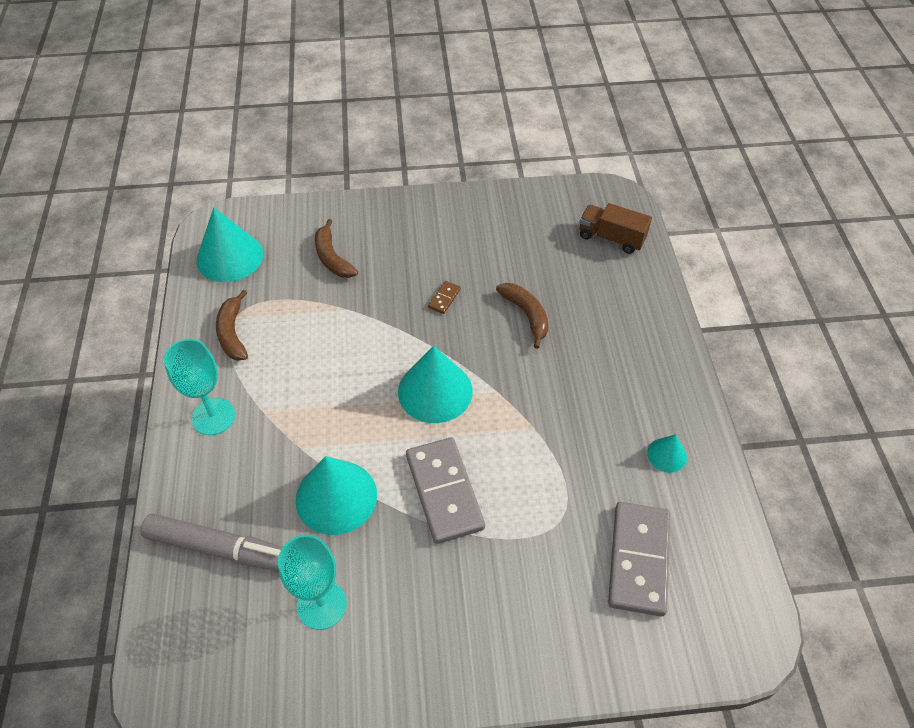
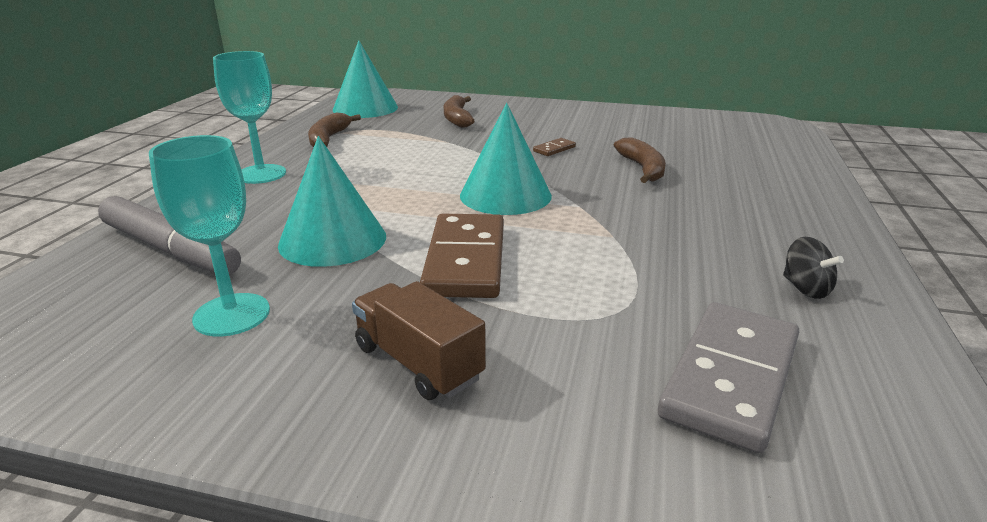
camera: 20 degrees right, 25 degrees down
grey domino [406,437,485,544] -> brown domino [420,214,504,298]
brown truck [579,203,652,254] -> brown truck moved to [352,281,486,400]
turquoise cone [647,434,687,473] -> black spinning top [783,237,844,299]

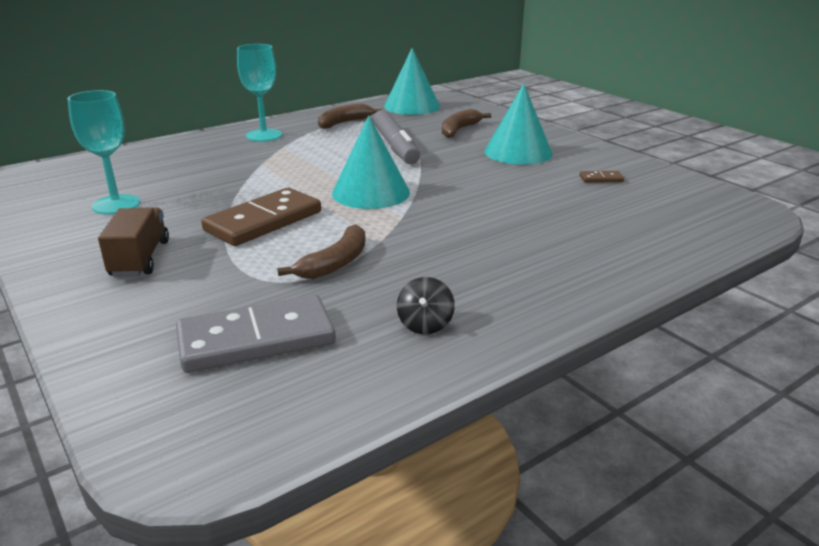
camera: 40 degrees right, 0 degrees up
grey marker [98,196,241,275] -> grey marker moved to [373,110,420,164]
turquoise cone [278,136,386,267] -> turquoise cone moved to [484,83,553,165]
brown domino [533,138,576,156] -> brown domino moved to [580,171,624,183]
brown banana [614,137,666,183] -> brown banana moved to [277,224,366,279]

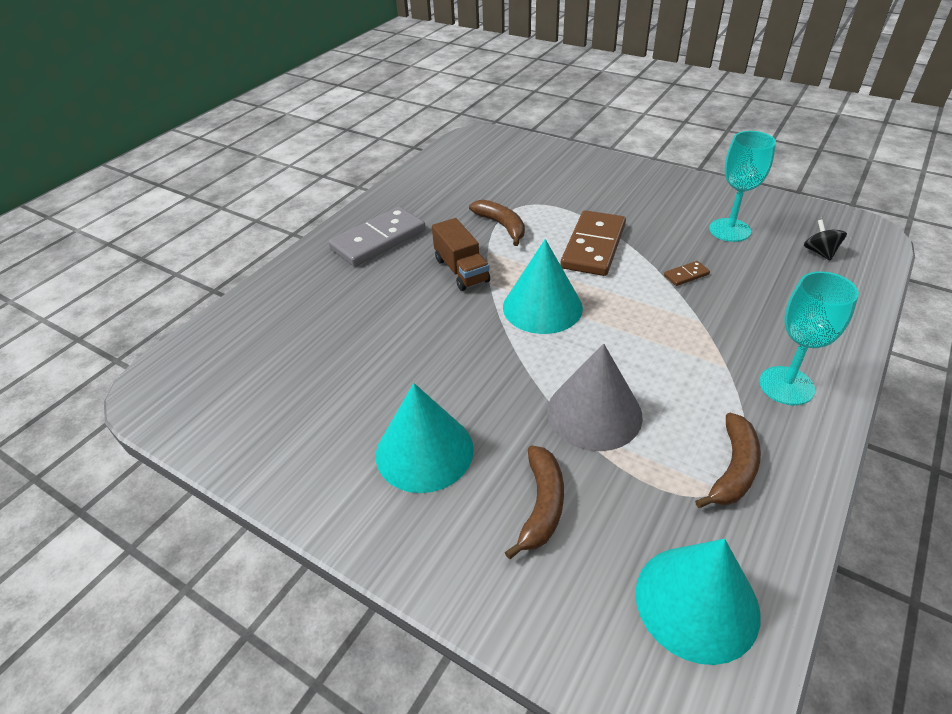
camera: 160 degrees right, 15 degrees up
brown truck [98,207,169,277] -> brown truck moved to [432,218,490,291]
grey domino [176,295,336,373] -> grey domino moved to [329,207,426,267]
brown banana [277,224,366,279] -> brown banana turned 135 degrees clockwise [469,200,525,246]
grey marker [373,110,420,164] -> grey cone [547,343,643,451]
black spinning top [397,277,455,334] -> black spinning top moved to [804,219,847,261]
brown domino [580,171,624,183] -> brown domino moved to [664,261,710,286]

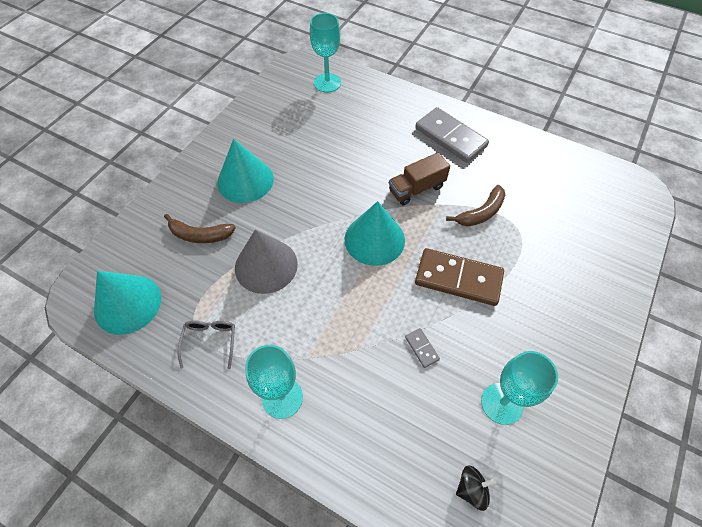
camera: 85 degrees right, 15 degrees up
brown domino [664,261,710,286] -> grey domino [405,328,440,368]
brown banana [695,413,761,508] -> grey glasses [178,320,235,369]
none -> turquoise goblet [310,13,341,92]

